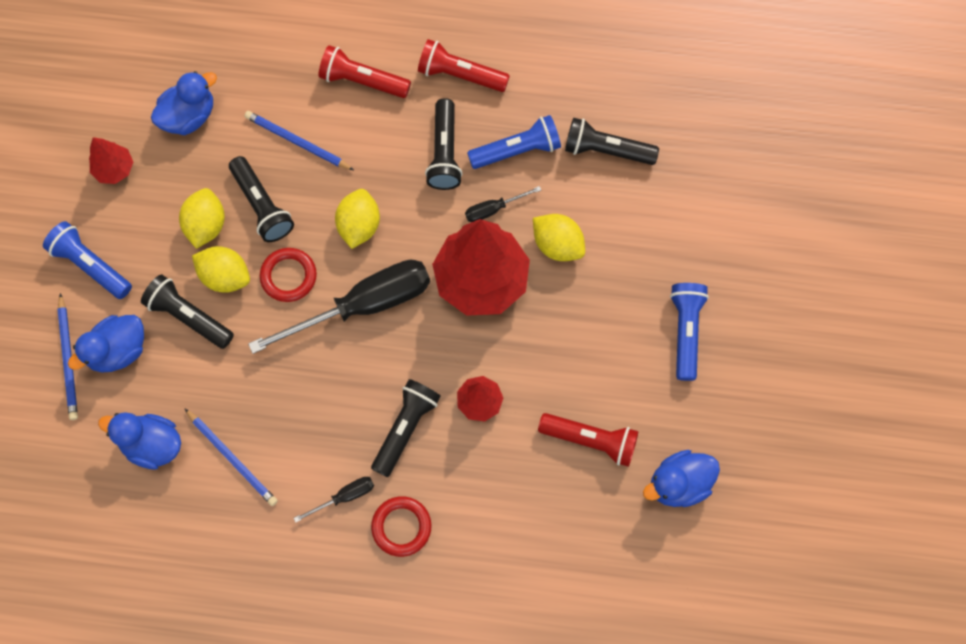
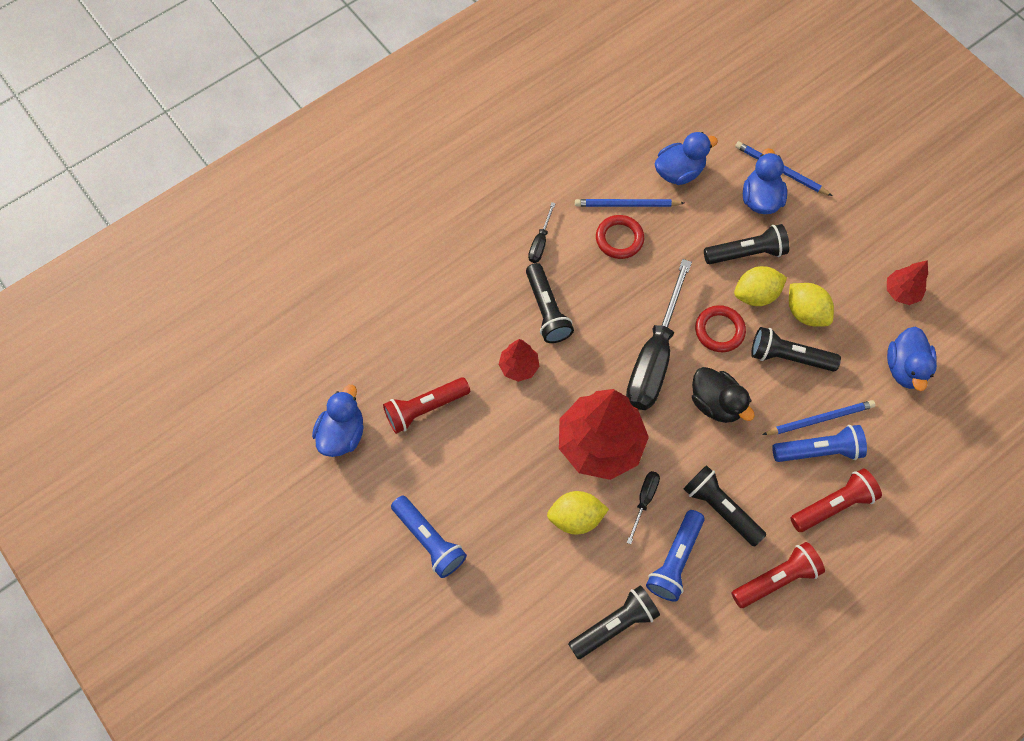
camera: 135 degrees right, 5 degrees down
blue flashlight [43,221,132,299] -> blue flashlight moved to [772,425,867,462]
yellow lemon [335,189,380,249] -> black duck [692,367,755,423]
red ring [371,496,431,557] -> red ring moved to [596,215,644,259]

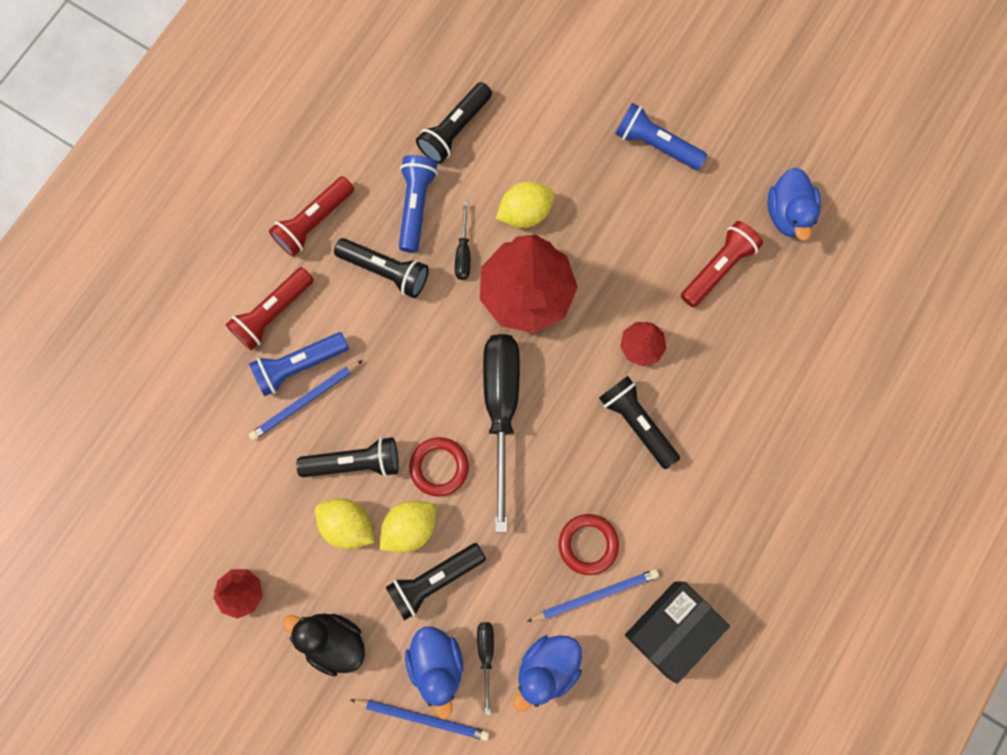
camera: 160 degrees right, 10 degrees up
black screwdriver [528,202,556,263] -> black screwdriver moved to [477,622,494,715]
black duck [692,367,755,423] -> black duck moved to [283,613,365,676]
blue duck [887,327,937,391] -> none
none -> black box [625,581,730,684]

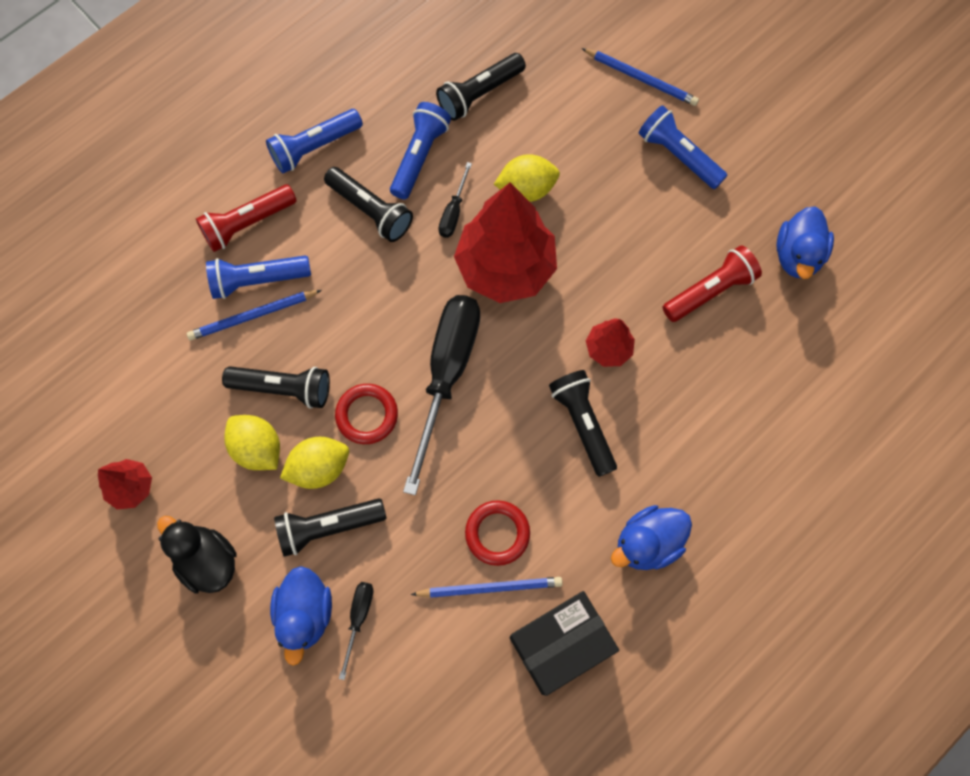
camera: 15 degrees right, 5 degrees down
red flashlight [269,176,354,257] -> blue flashlight [266,109,363,173]
blue pencil [351,699,489,741] -> blue pencil moved to [582,48,699,106]
blue duck [513,635,582,712] -> blue duck moved to [611,505,692,570]

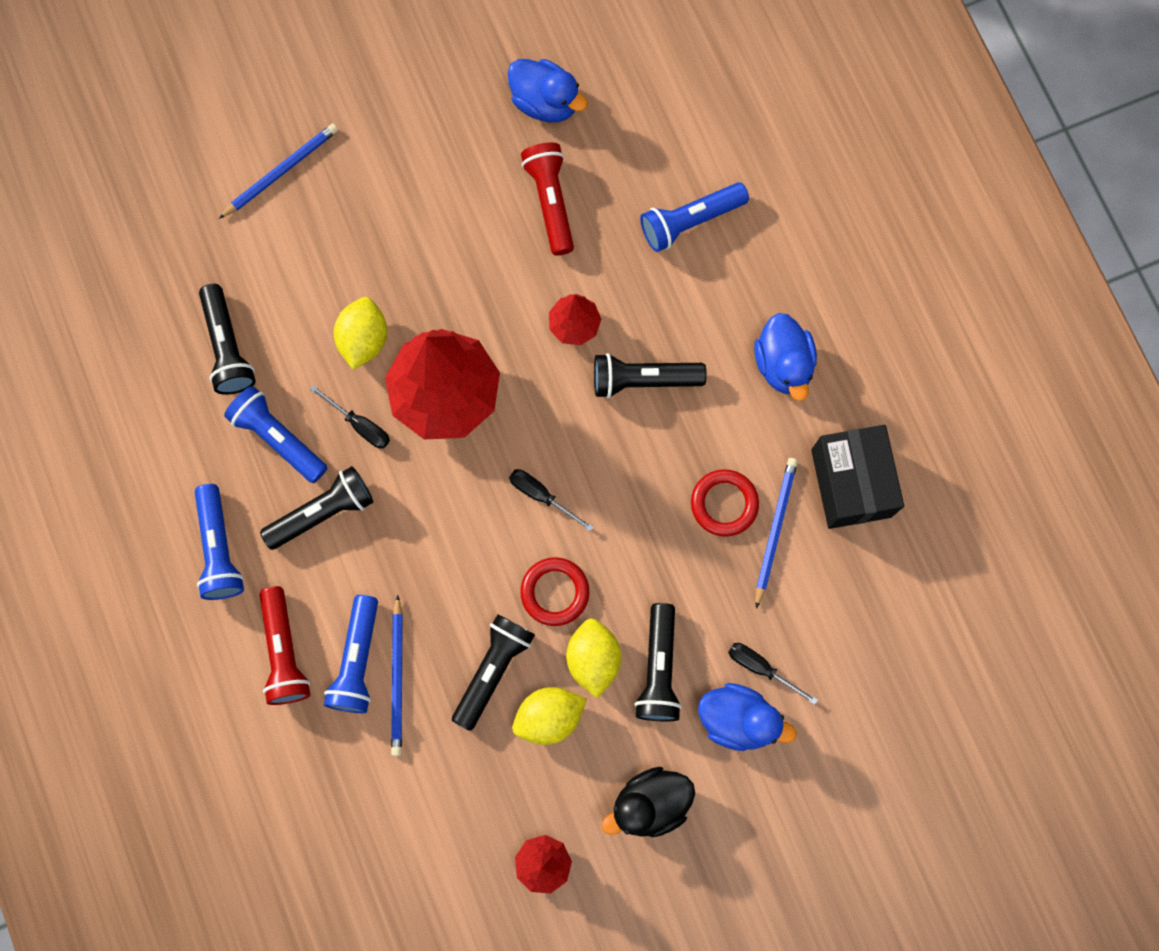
camera: 70 degrees left, 5 degrees up
black screwdriver [403,295,480,495] -> black screwdriver [509,469,593,531], size x0.43
blue flashlight [638,105,727,189] -> blue flashlight moved to [640,182,749,252]

